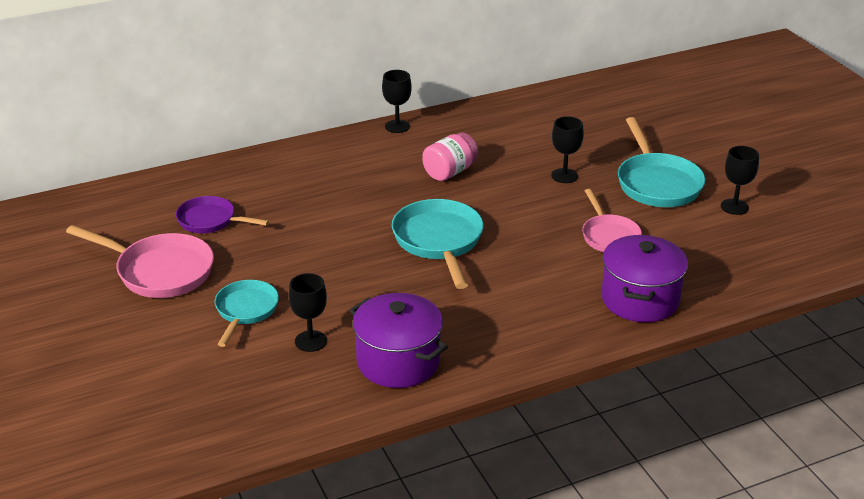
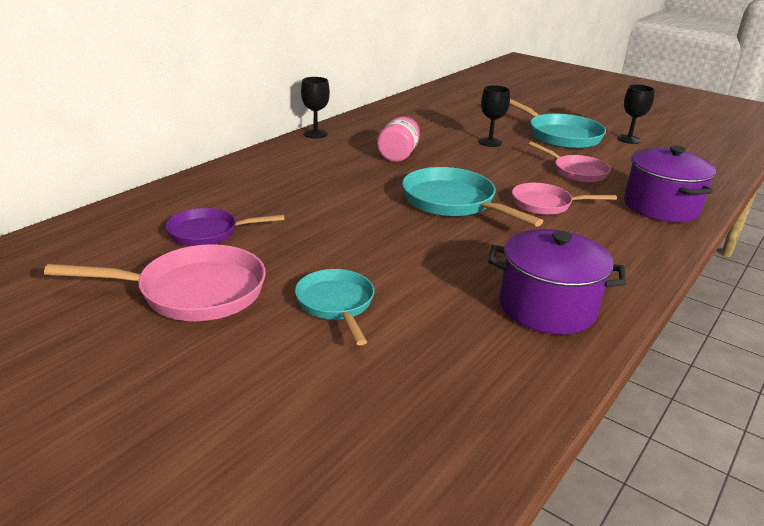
camera: 30 degrees left, 5 degrees down
black goblet [289,273,327,352] -> none
none -> pink pan [512,183,617,215]

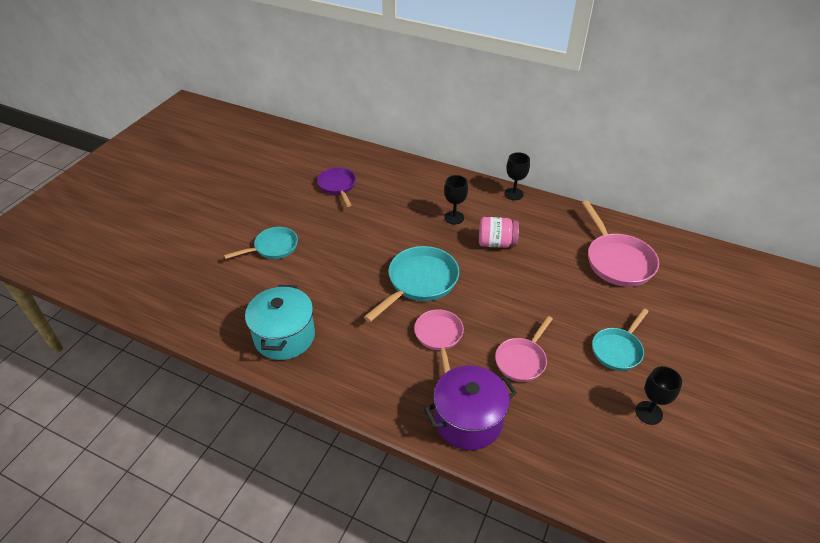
camera: 80 degrees right, 15 degrees up
pink pan [44,244,266,321] -> pink pan moved to [582,201,659,287]
black goblet [478,85,510,147] -> black goblet moved to [444,175,468,224]
purple pot [488,229,626,335] -> turquoise pot [245,285,315,360]
turquoise pan [509,99,606,149] -> turquoise pan [592,308,649,371], size x0.64

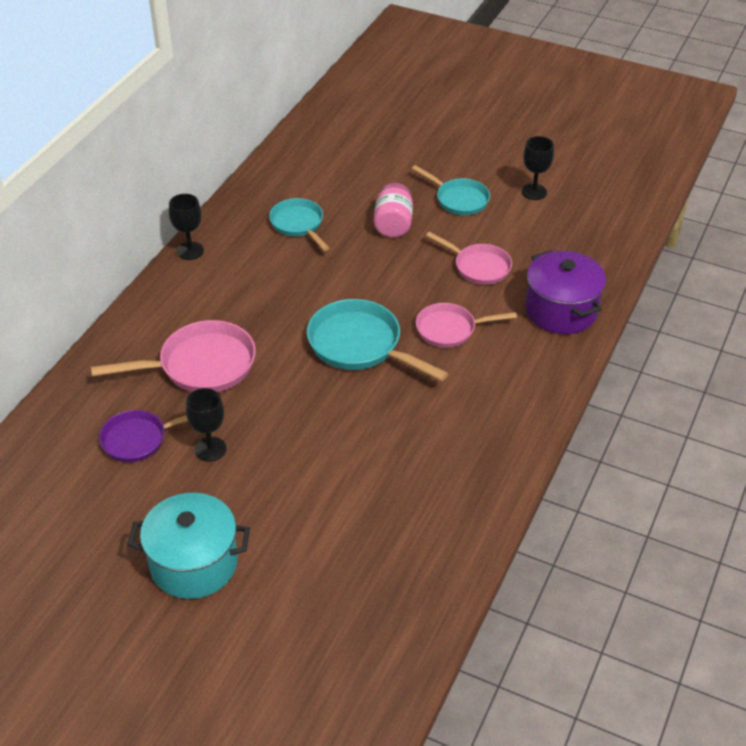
camera: 90 degrees left, 0 degrees up
turquoise pan [224,227,298,259] -> turquoise pan moved to [269,198,329,251]
turquoise pot [245,285,315,360] -> turquoise pot moved to [128,493,250,599]
black goblet [444,175,468,224] -> black goblet moved to [186,388,226,462]
pink jar [479,217,519,248] -> pink jar moved to [374,183,413,238]
pink pan [582,201,659,287] -> pink pan moved to [91,320,256,392]

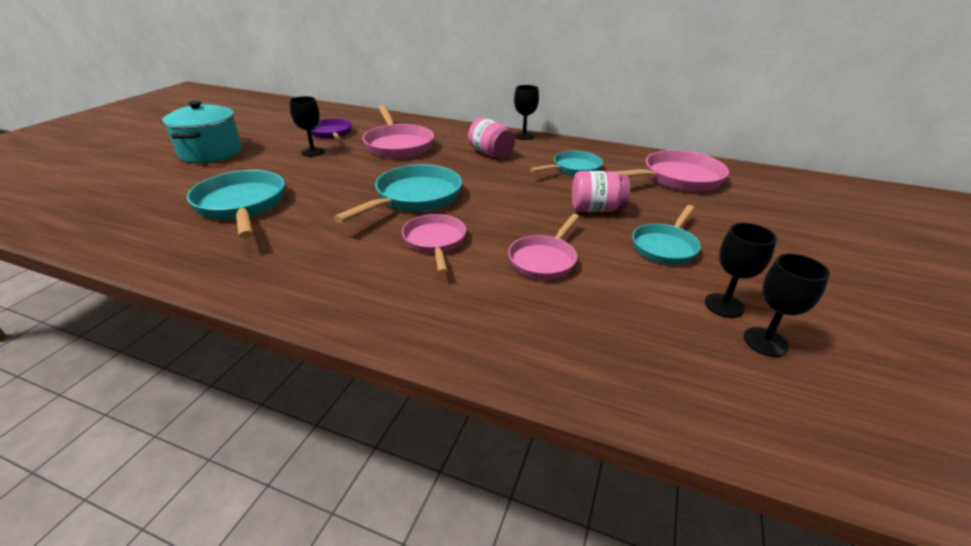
camera: 85 degrees right, 10 degrees down
purple pot [526,250,606,334] -> none
none -> turquoise pan [187,170,285,238]
none -> pink jar [468,118,515,158]
none -> pink pan [615,150,729,192]
none -> black goblet [743,254,830,357]

